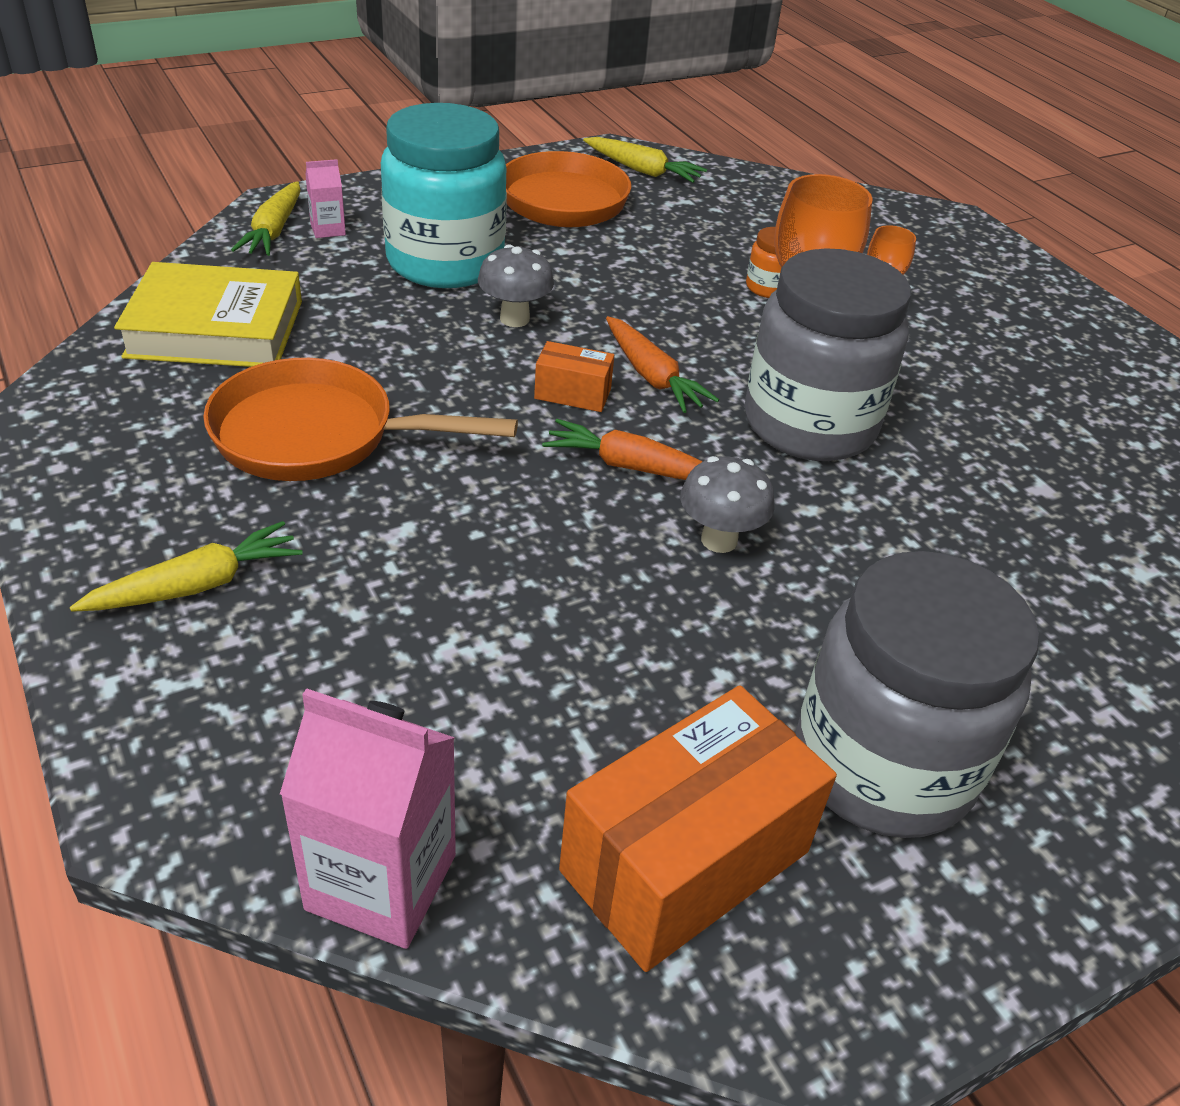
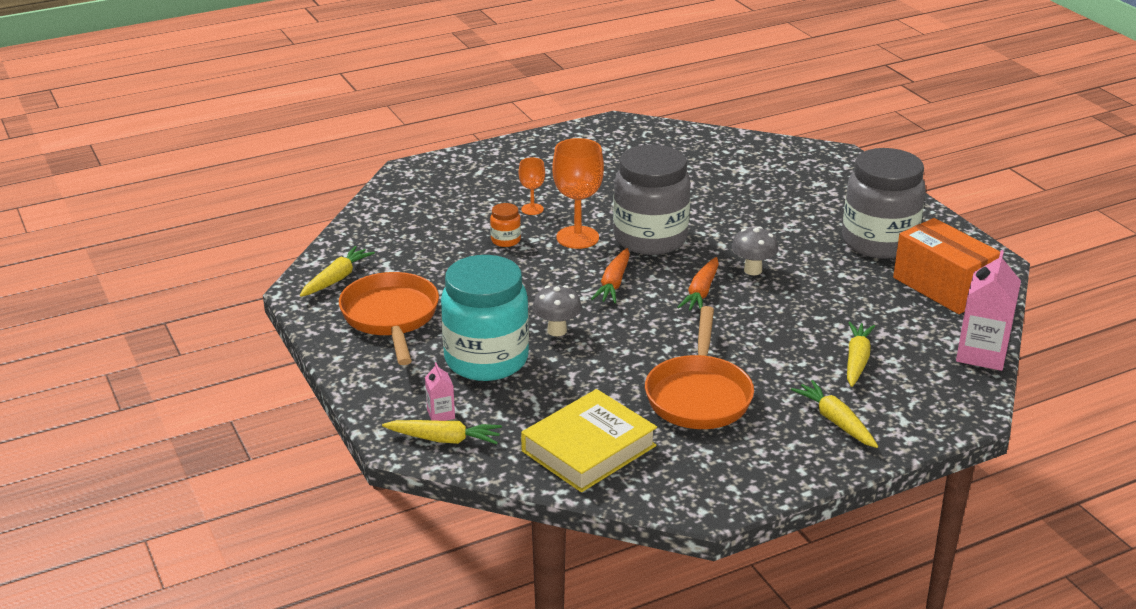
camera: 85 degrees left, 10 degrees down
yellow book [114,262,302,367] -> yellow book turned 45 degrees clockwise [521,389,657,492]
orange box [534,341,614,412] -> none
orange carrot [606,316,719,413] -> orange carrot turned 135 degrees clockwise [591,248,630,303]
none -> yellow carrot [847,322,875,387]

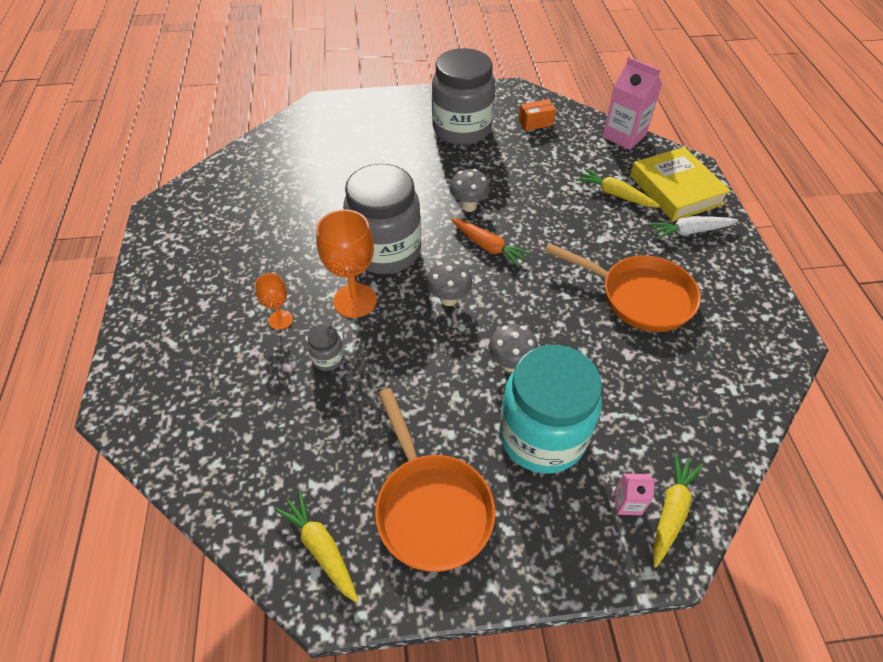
camera: 70 degrees left, 20 degrees up
orange pan [339,272,439,365] -> orange pan turned 120 degrees counterclockwise [375,388,495,572]
orange jar [490,203,521,247] -> grey jar [307,324,344,371]
yellow book [521,389,657,492] -> yellow book moved to [630,147,731,221]
orange carrot [591,248,630,303] -> grey mushroom [426,260,472,306]
yellow carrot [791,380,878,448] -> white carrot [648,216,738,240]
orange box [893,218,1000,314] -> orange box [519,99,556,131], size x0.47

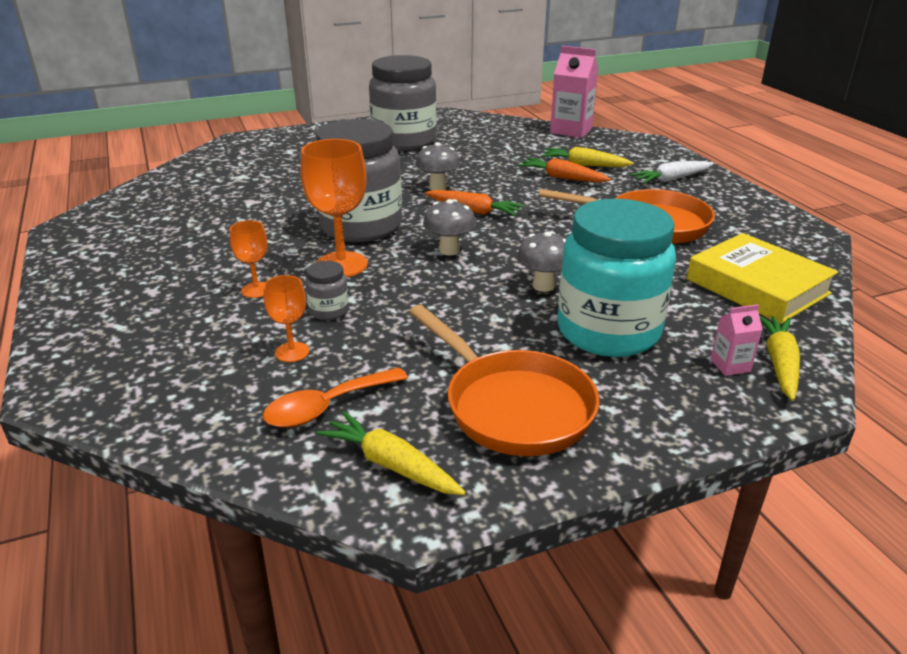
camera: 15 degrees left, 20 degrees down
orange box [519,99,556,131] -> none
yellow book [630,147,731,221] -> yellow book moved to [687,233,838,324]
none -> orange spoon [263,367,408,428]
none -> orange goblet [264,275,309,362]
none -> orange carrot [518,158,611,182]

